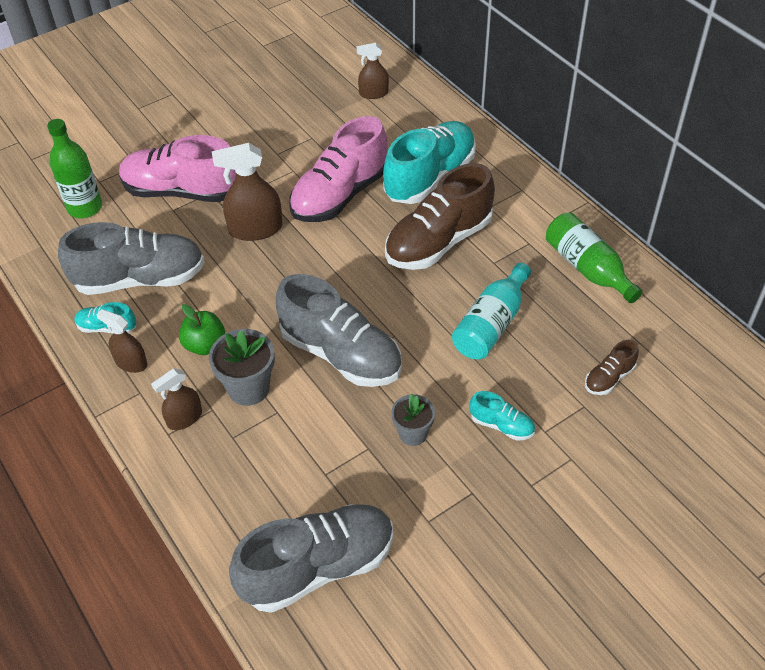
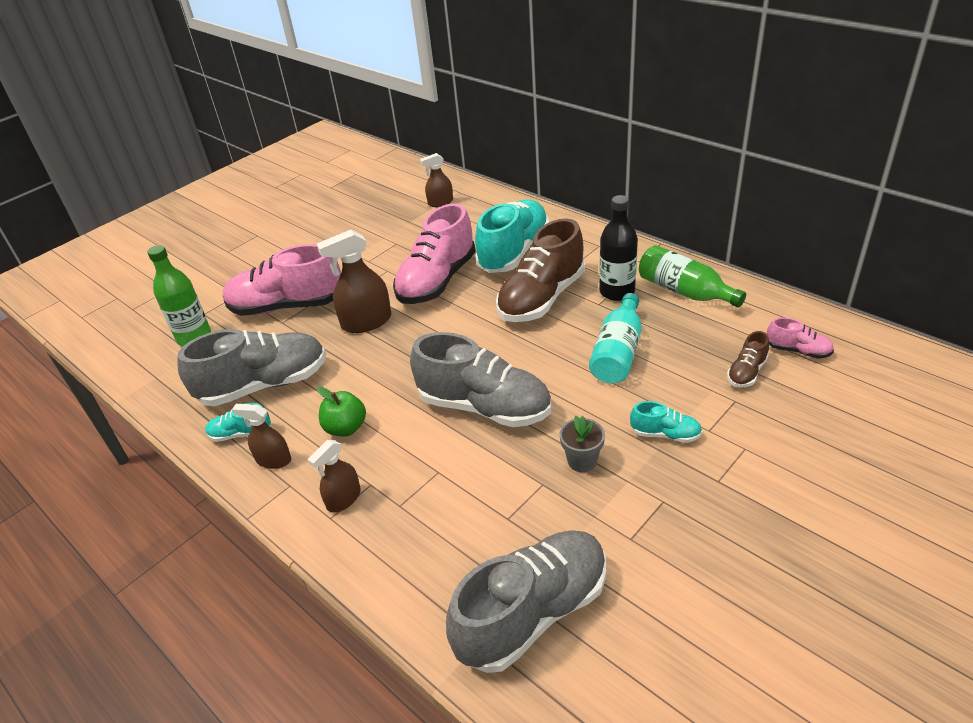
camera: 10 degrees left, 10 degrees down
grey flower pot [209,329,275,406] -> none
none -> black bottle [599,195,638,301]
none -> pink shoe [767,317,834,358]

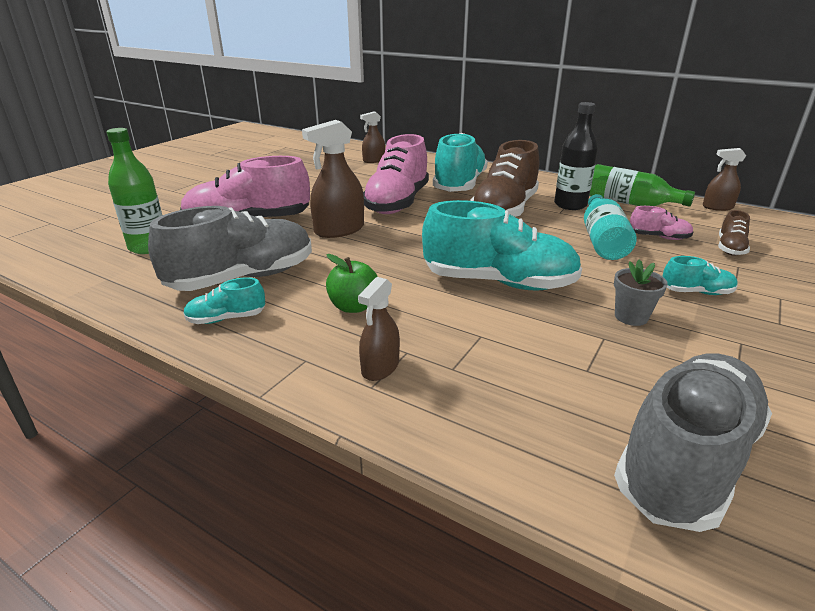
camera: 15 degrees left, 10 degrees down
brown spray bottle [232,404,291,469] -> brown spray bottle moved to [703,148,746,211]
grey shoe [410,332,551,427] -> turquoise shoe [422,200,582,291]
pink shoe [767,317,834,358] -> pink shoe moved to [630,206,693,240]

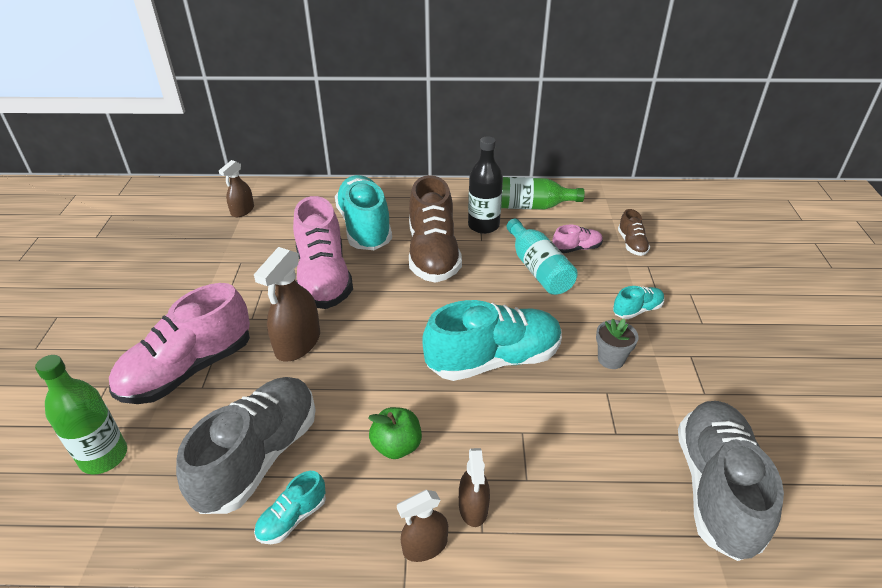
camera: 30 degrees left, 10 degrees up
brown spray bottle [703,148,746,211] -> brown spray bottle moved to [397,490,448,562]

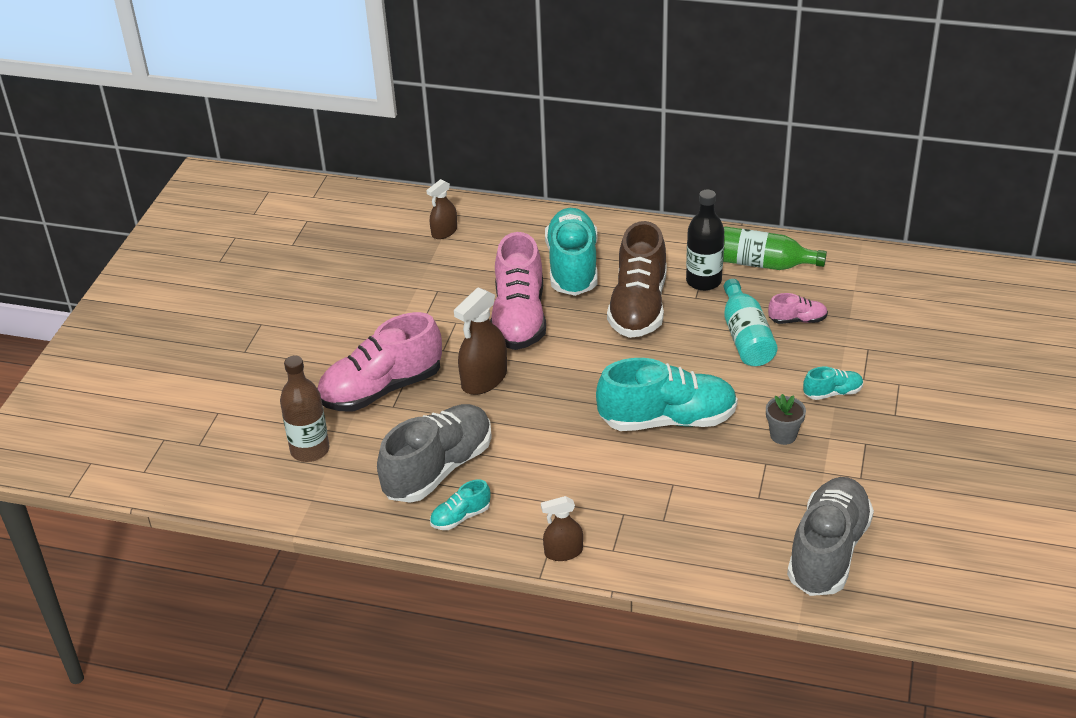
camera: 15 degrees right, 0 degrees up
green bottle [35,355,127,474] -> brown bottle [280,356,330,462]
green apple [368,407,422,459] -> none
brown spray bottle [459,448,490,527] -> none
brown shoe [618,209,650,256] -> none

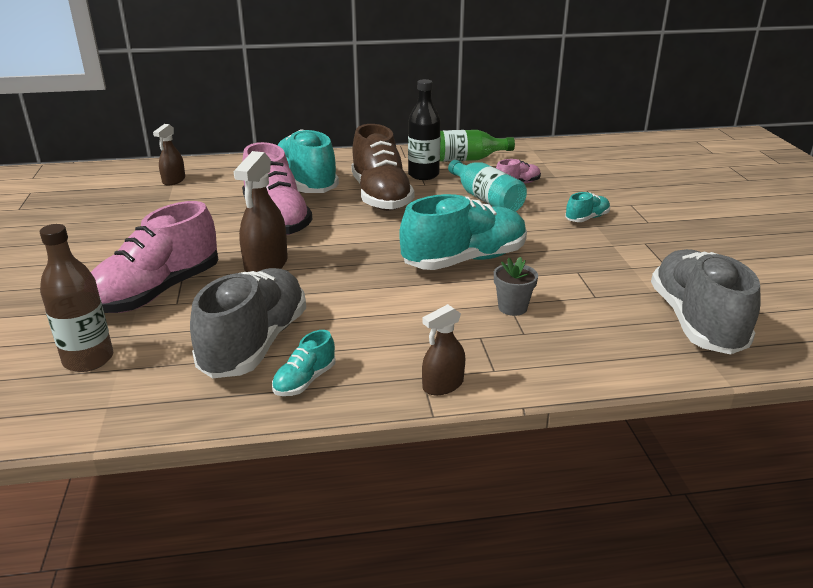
camera: 25 degrees left, 10 degrees down
grey flower pot [766,394,806,445] -> grey flower pot moved to [494,257,538,316]

